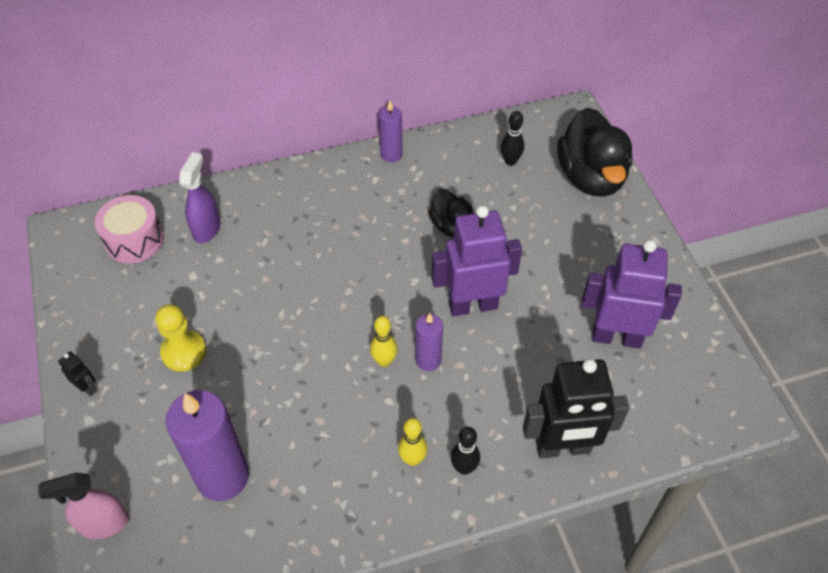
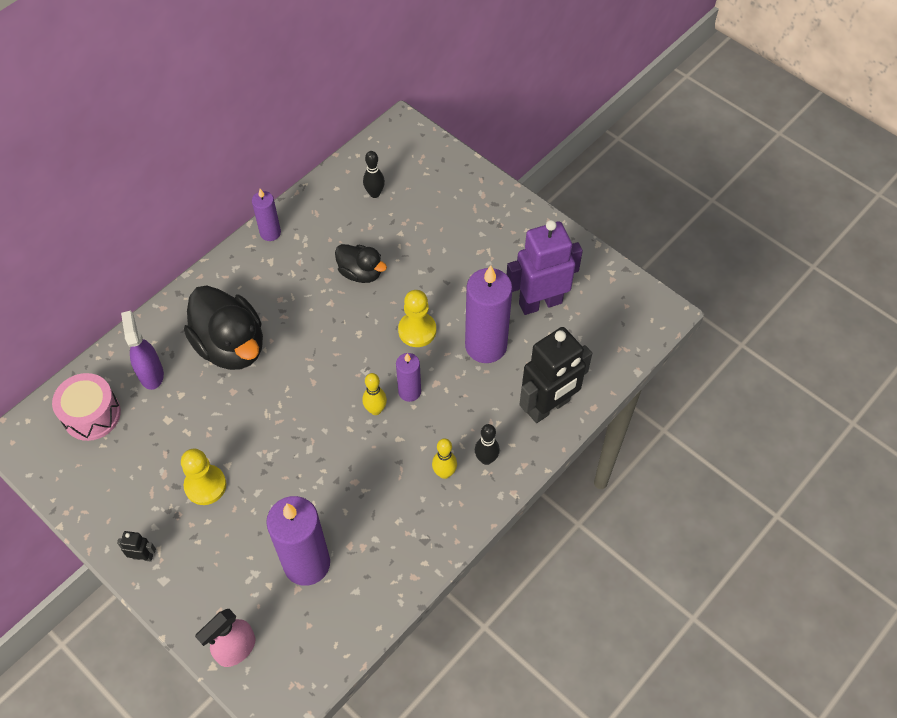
camera: 30 degrees left, 5 degrees up
purple robot [432,205,522,316] -> yellow pawn [398,290,436,347]
black duck [557,108,632,197] -> black duck moved to [184,285,263,370]
none -> purple candle [465,265,513,363]

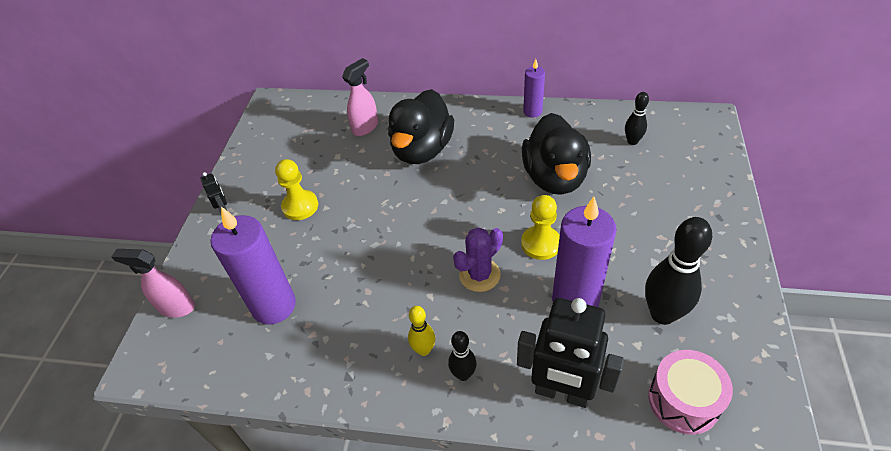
camera: 60 degrees right, 10 degrees down
pink drum [52,373,121,441] -> pink drum moved to [648,350,733,435]
purple spray bottle [121,311,164,390] -> pink spray bottle [342,58,378,136]
black duck [335,244,387,283] -> black duck [522,113,591,195], size x1.79
yellow bowling pin [362,373,387,415] -> none
purple candle [396,353,421,402] -> purple cactus [453,227,503,292]
purple robot [507,220,583,315] -> black bowling pin [645,217,712,325]

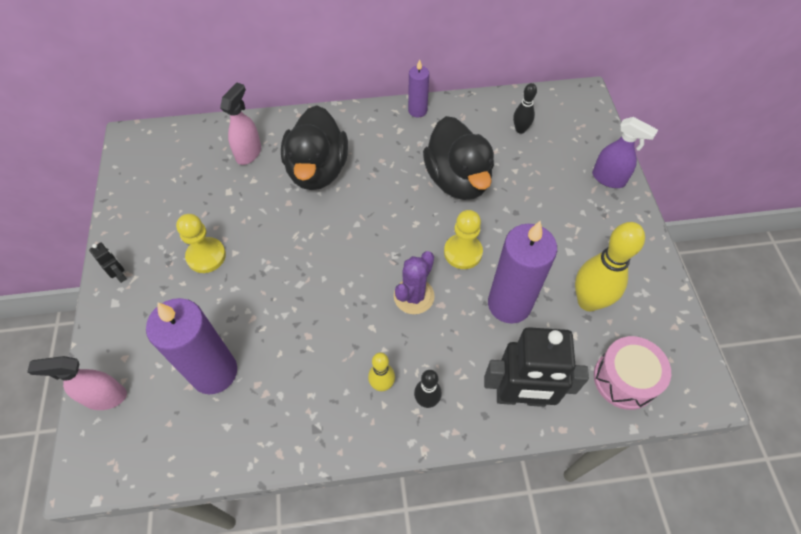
camera: 20 degrees left, 10 degrees up
black bowling pin [645,217,712,325] -> yellow bowling pin [575,222,645,311]
none -> purple spray bottle [592,117,658,188]

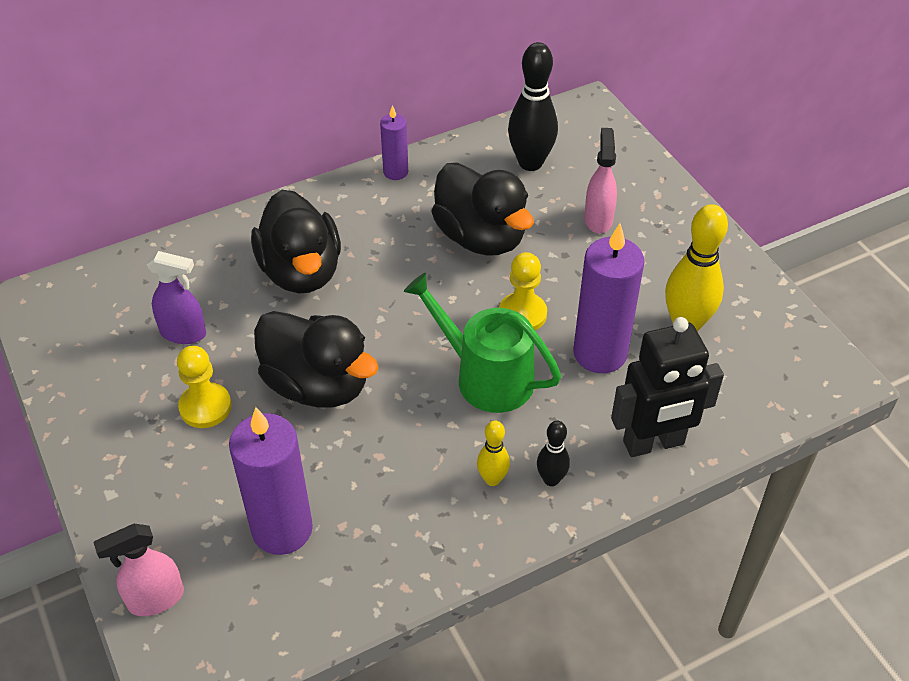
camera: 20 degrees left, 10 degrees down
black robot [89,242,127,283] -> none
pink spray bottle [220,83,261,165] -> pink spray bottle moved to [584,128,617,234]
purple cactus [394,251,435,314] -> green watering can [404,273,561,413]
black bowling pin [513,83,537,134] -> black bowling pin [508,42,558,171], size x1.88
purple spray bottle [592,117,658,188] -> purple spray bottle moved to [146,251,206,344]
pink drum [594,336,671,410] -> none
none -> black duck [254,311,379,408]

